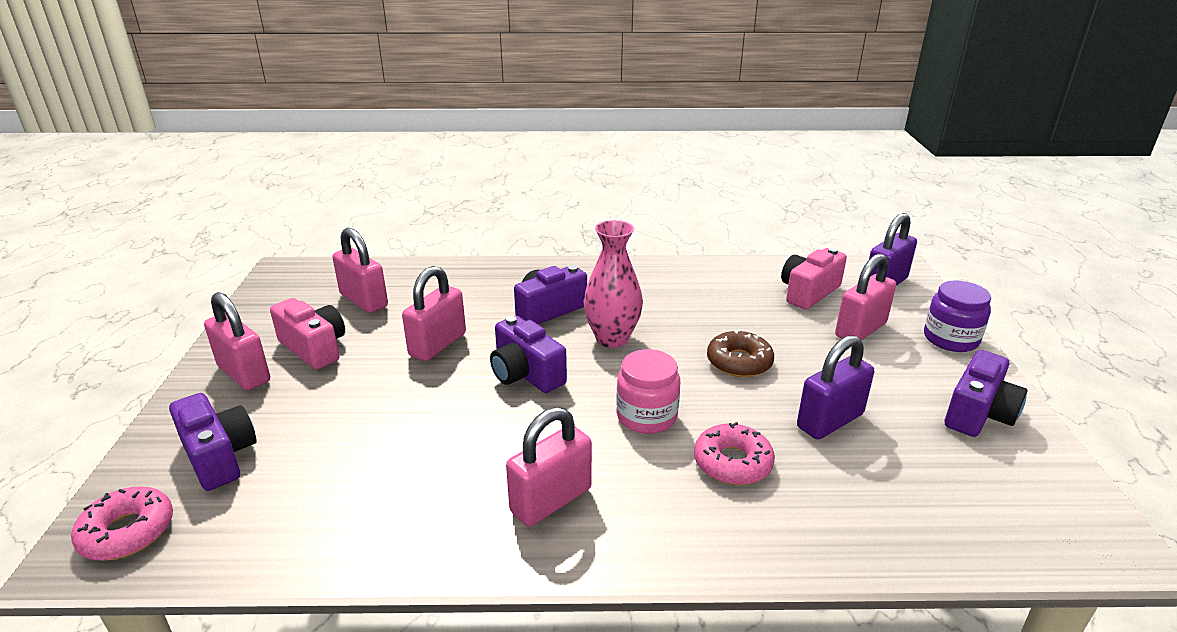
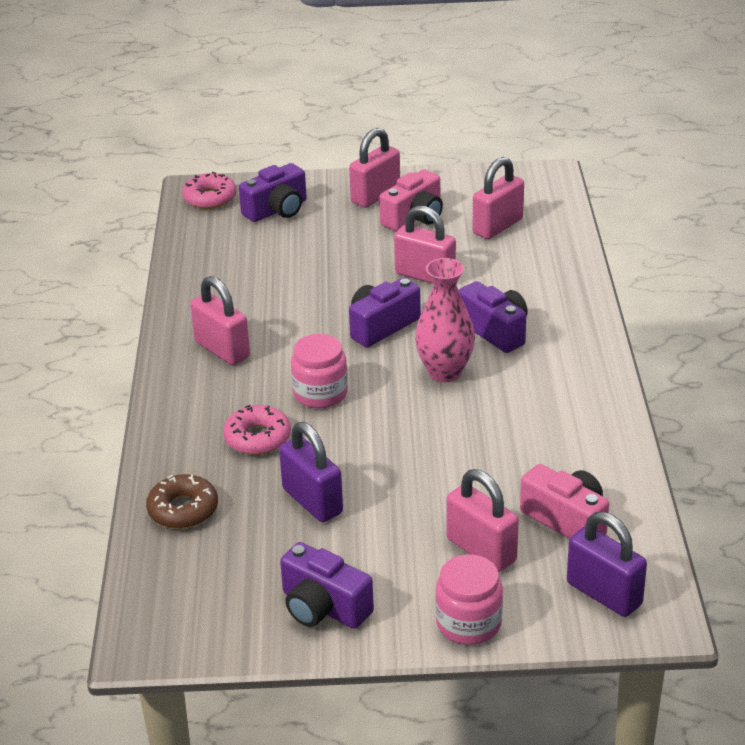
camera: 90 degrees right, 5 degrees up
brown donut [707,329,774,377] -> brown donut moved to [146,474,218,529]
purple jar [924,280,991,352] -> pink jar [435,554,503,645]

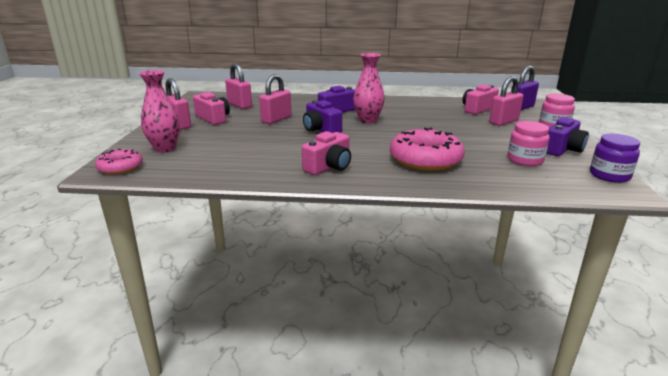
camera: 85 degrees left, 10 degrees down
brown donut [146,474,218,529] -> none
pink padlock [190,276,250,365] -> pink camera [302,131,351,175]
pink donut [223,405,291,455] -> pink donut [390,128,465,171], size x1.76
purple camera [239,163,307,222] -> pink vase [139,70,180,152]
purple padlock [279,422,343,522] -> none
pink jar [291,334,348,408] -> pink jar moved to [507,121,550,166]
none -> purple jar [590,134,640,183]

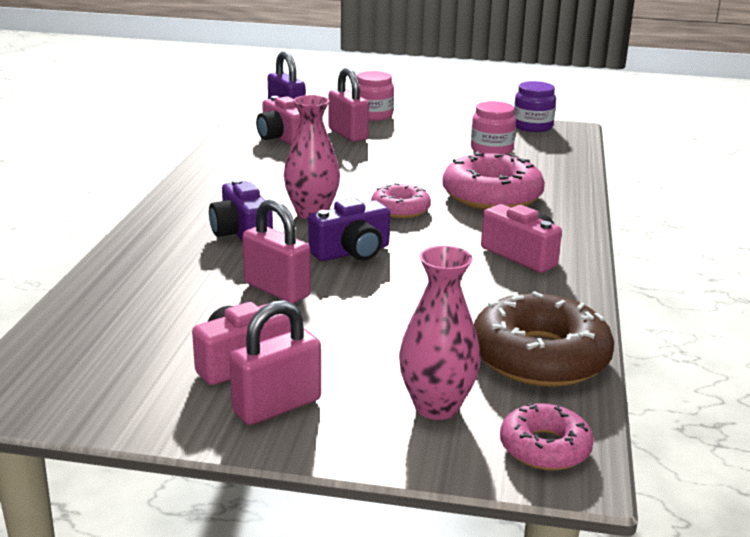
camera: 85 degrees left, 0 degrees up
pink padlock [225,63,252,109] -> none
purple camera [546,117,589,156] -> none
none -> pink donut [371,183,431,218]
none -> brown donut [474,291,614,387]

